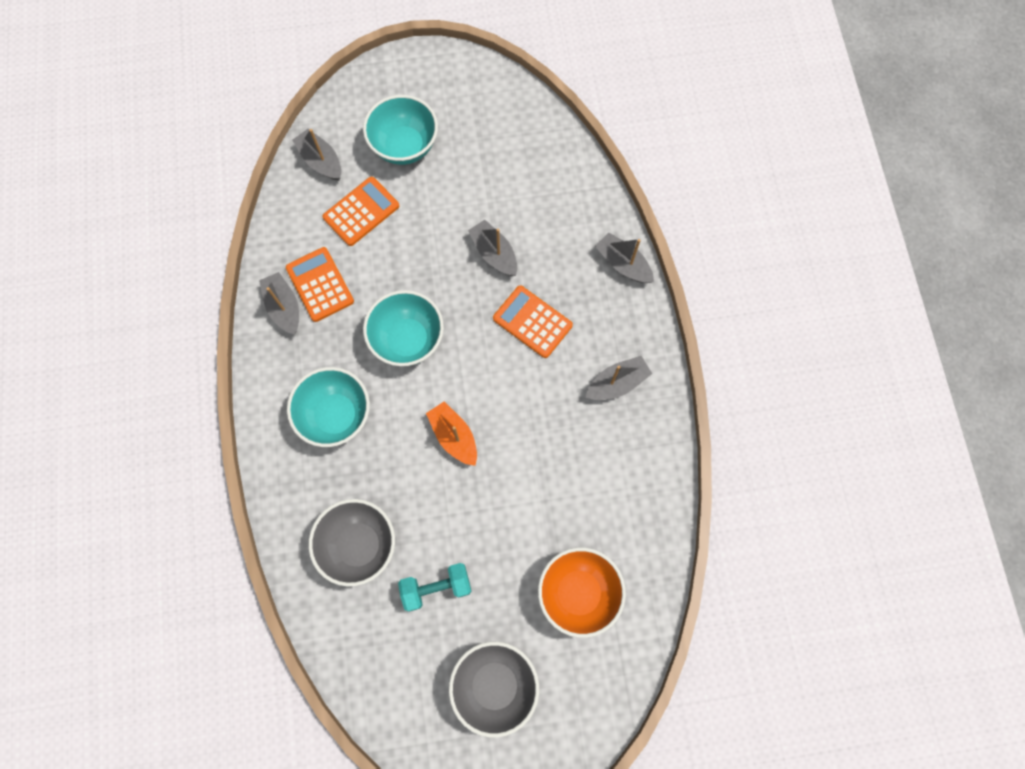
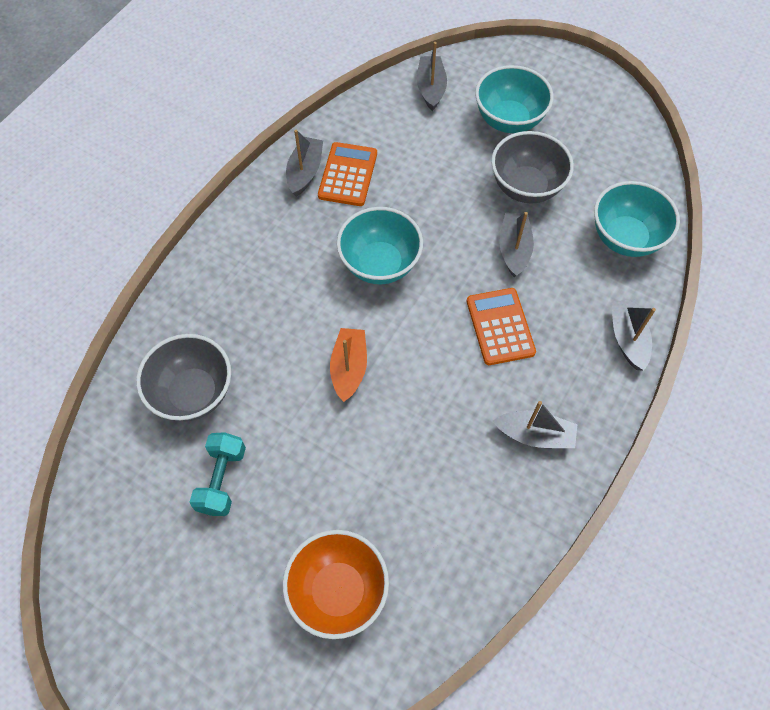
camera: 40 degrees right, 10 degrees down
turquoise bowl [287,367,370,447] -> turquoise bowl moved to [594,181,680,257]
orange calculator [323,177,399,246] -> none
turquoise dumbbell [398,563,472,611] -> turquoise dumbbell turned 75 degrees clockwise [190,432,246,516]
grey bowl [449,642,539,738] -> grey bowl moved to [491,131,574,203]

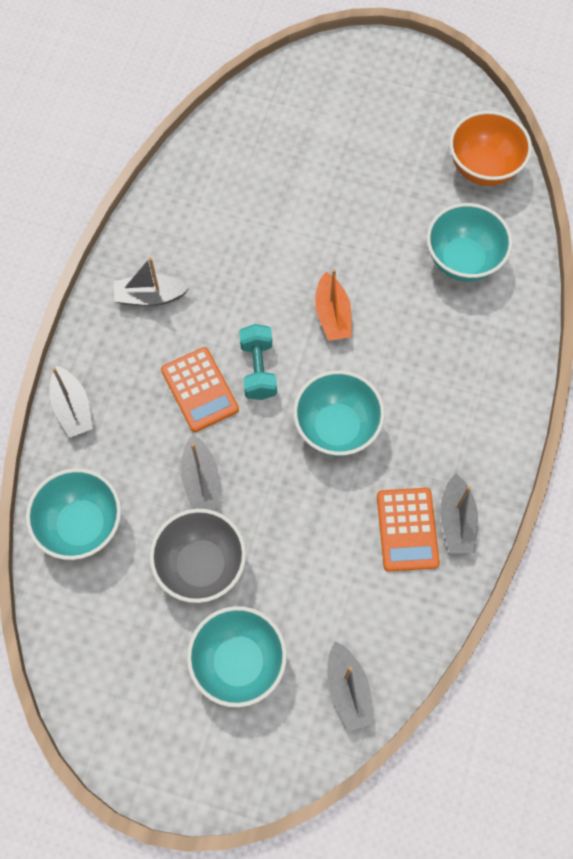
camera: 165 degrees right, 5 degrees up
grey bowl [136,334,231,421] -> turquoise bowl [427,203,513,282]
turquoise dumbbell [190,432,246,516] -> turquoise dumbbell moved to [239,324,277,400]
orange bowl [283,530,389,639] -> orange bowl moved to [449,111,532,186]

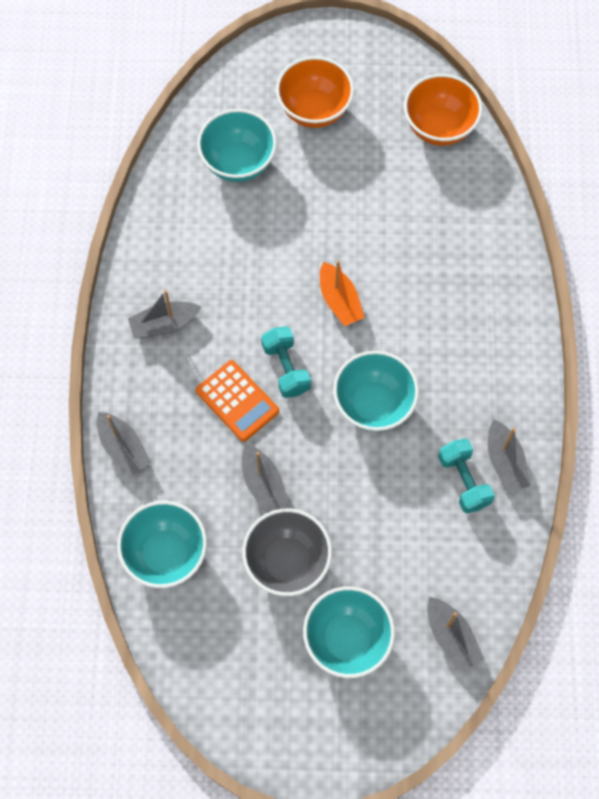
camera: 15 degrees left, 0 degrees up
orange calculator [377,488,440,571] -> turquoise dumbbell [438,439,495,513]
turquoise bowl [427,203,513,282] -> turquoise bowl moved to [197,109,277,182]
none -> orange bowl [276,56,354,128]

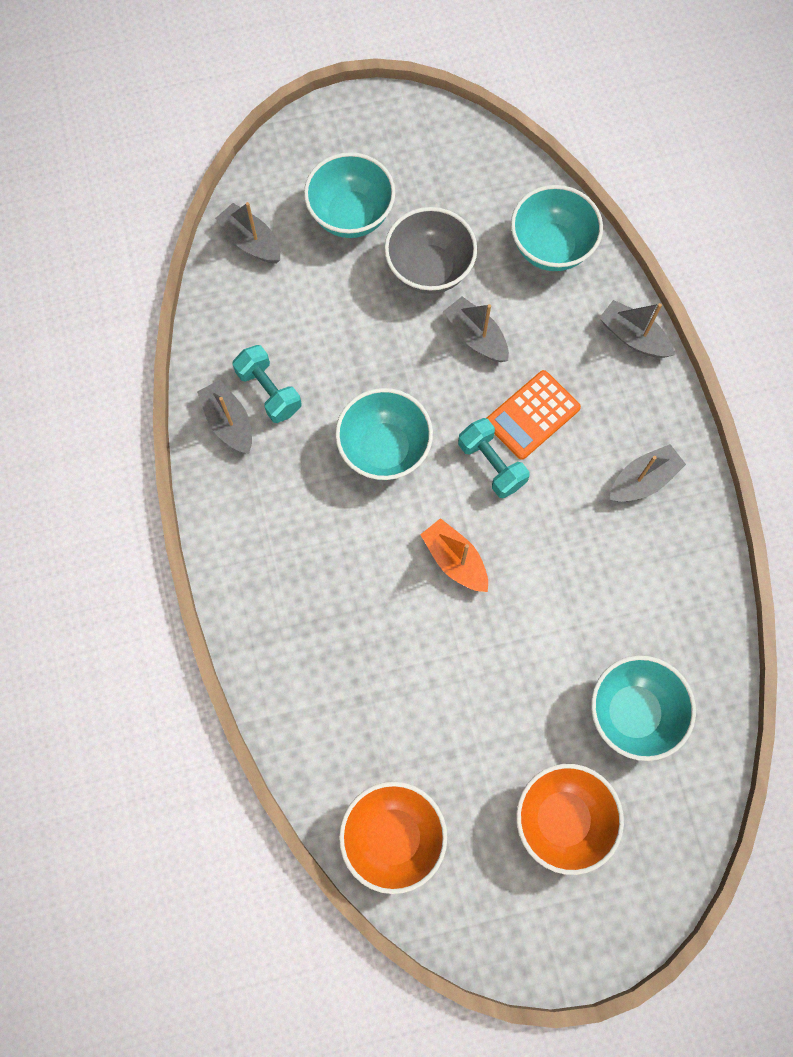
camera: 165 degrees right, 5 degrees up
orange calculator [196,360,279,442] -> orange calculator turned 75 degrees counterclockwise [487,370,581,460]

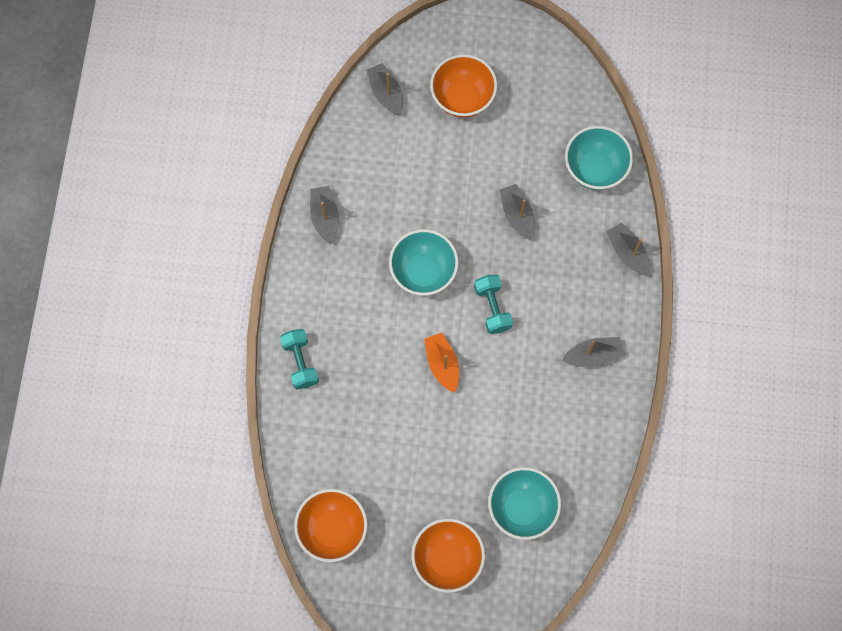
camera: 20 degrees right, 0 degrees up
turquoise dumbbell [232,345,302,423] -> turquoise dumbbell moved to [280,329,319,389]
turquoise bowl [304,152,395,238] -> orange bowl [430,54,497,118]
grey bowl [384,207,477,294] -> none
orange calculator [487,370,581,460] -> none

